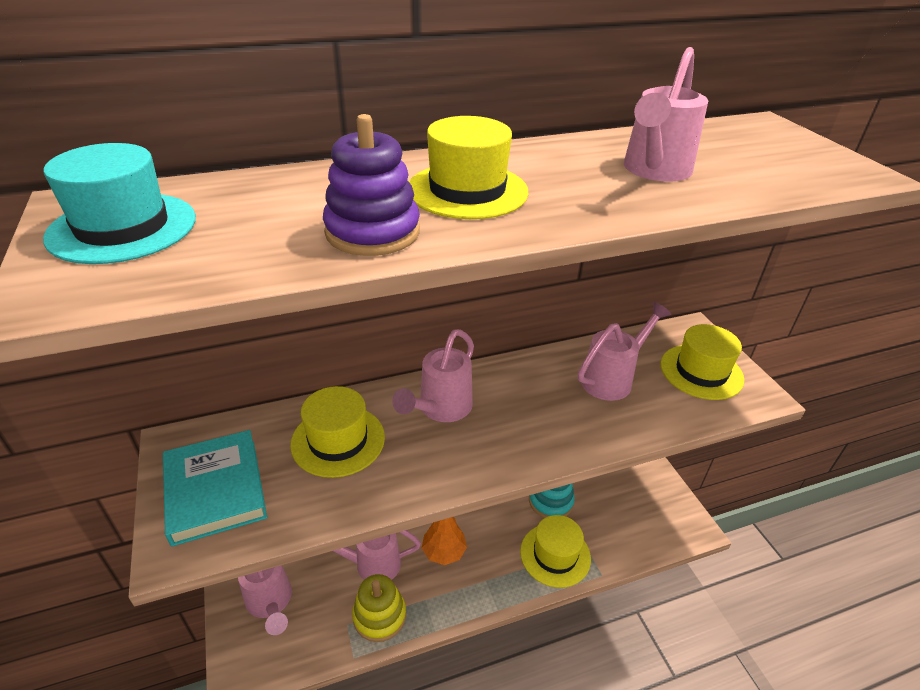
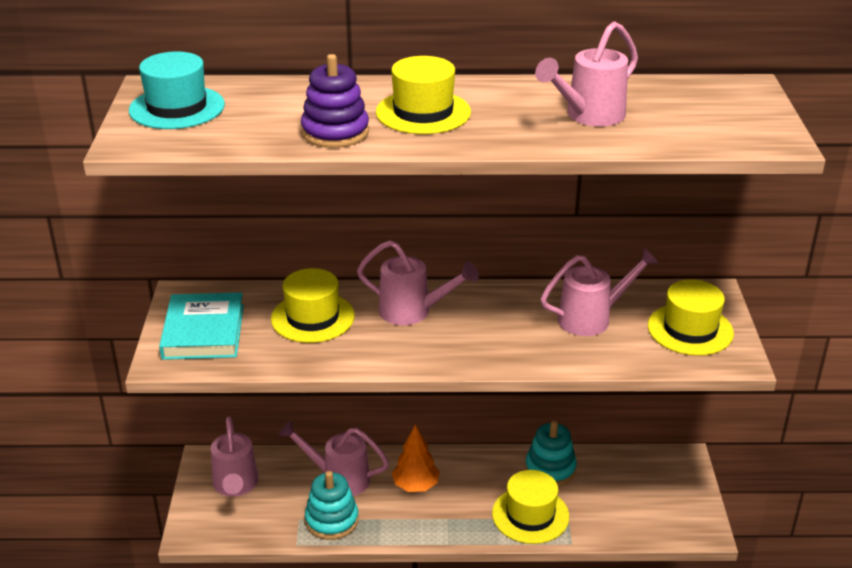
camera: 20 degrees right, 5 degrees down
yellow stacking toy [352,574,406,642] -> turquoise stacking toy [305,471,359,540]
pink watering can [392,329,474,422] -> pink watering can turned 120 degrees counterclockwise [357,240,479,325]

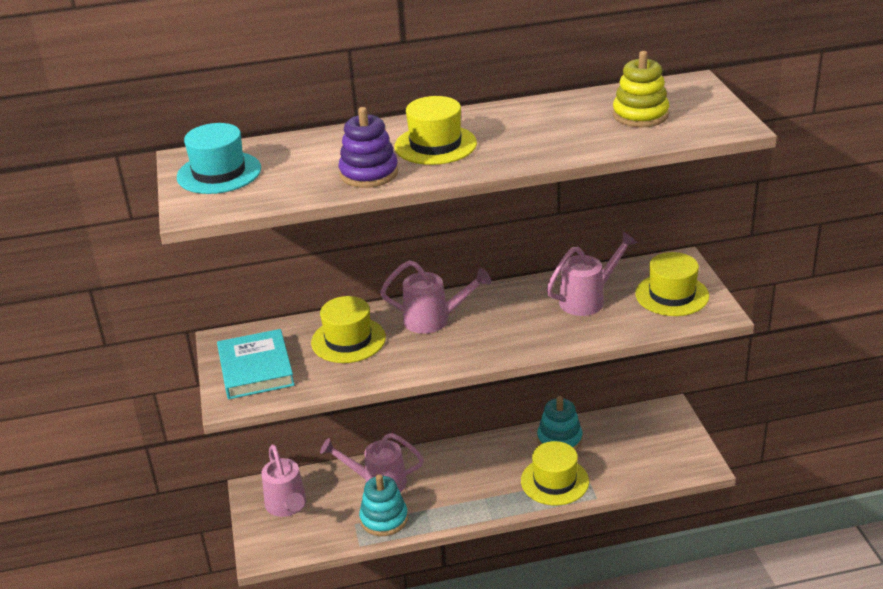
camera: 10 degrees left, 0 degrees up
orange tree [392,424,440,492] -> none
pink watering can [535,21,638,126] -> none
none -> yellow stacking toy [613,51,669,127]

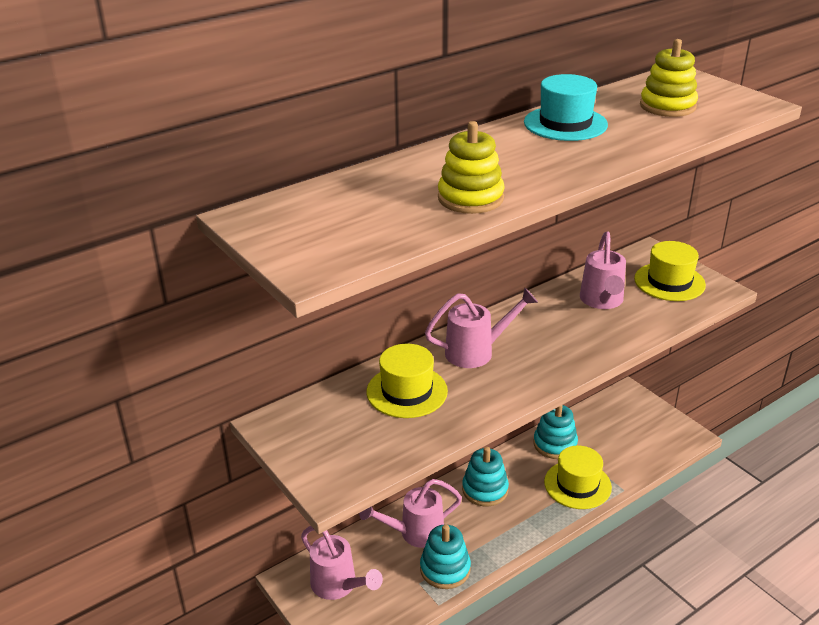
camera: 25 degrees left, 0 degrees up
turquoise hat [177,123,261,194] -> turquoise hat moved to [524,74,608,141]
turquoise book [217,329,295,399] -> none
purple stacking toy [338,107,398,188] -> yellow stacking toy [438,121,505,214]
yellow hat [394,96,477,165] -> none
pink watering can [547,232,638,316] -> pink watering can turned 150 degrees clockwise [580,232,626,309]
none -> turquoise stacking toy [462,447,509,506]

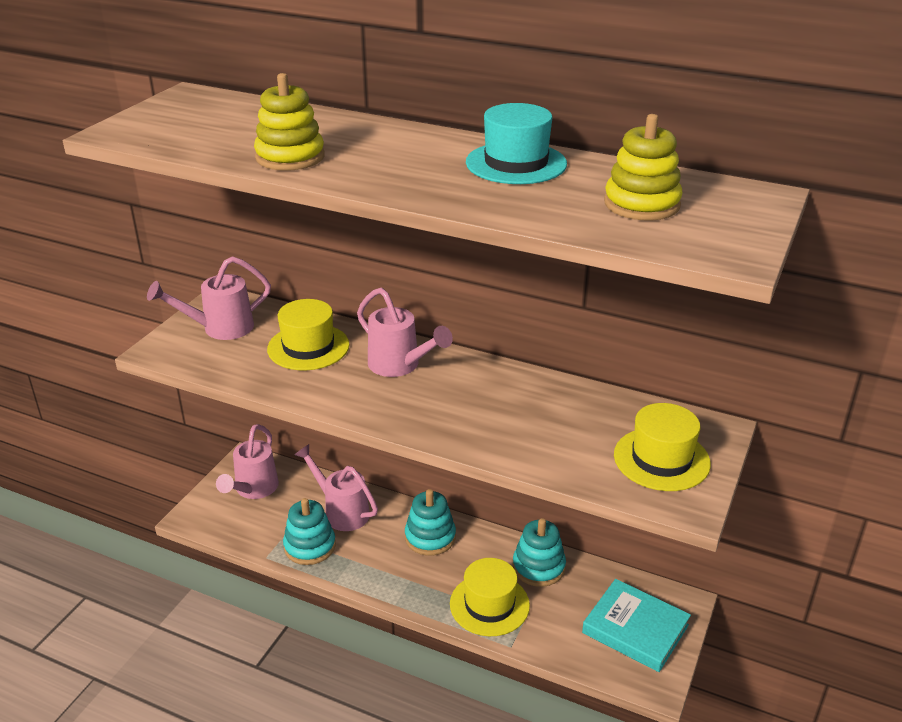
camera: 60 degrees right, 0 degrees up
pink watering can [580,232,626,309] -> pink watering can moved to [147,256,271,340]
none -> turquoise book [582,579,691,672]

